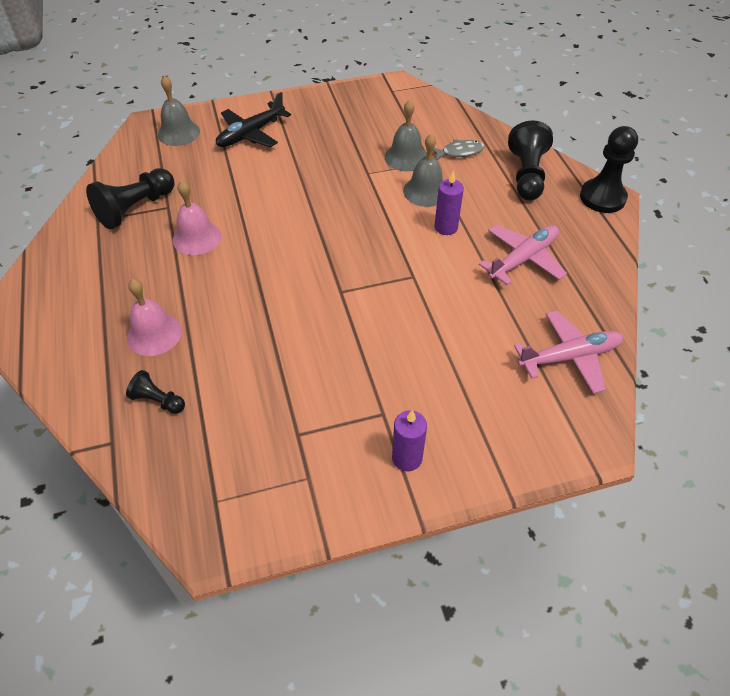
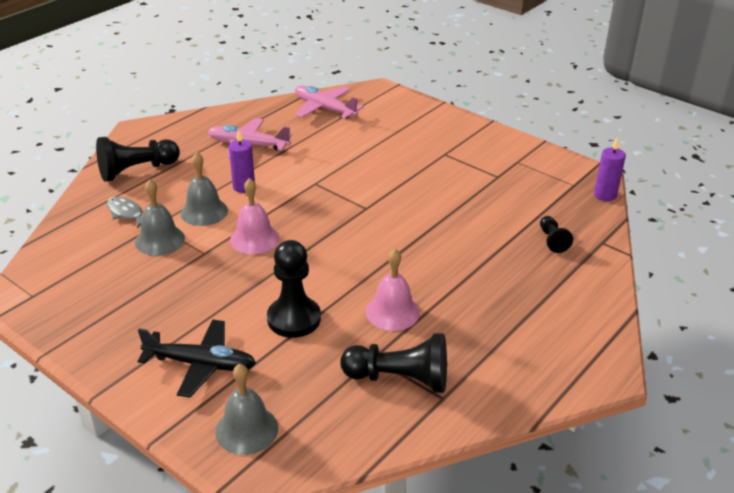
camera: 125 degrees left, 15 degrees down
pink bell [127,279,182,356] -> pink bell moved to [230,178,279,254]
purple candle [392,410,427,471] -> purple candle moved to [594,137,626,201]
black pawn [580,126,638,213] -> black pawn moved to [267,240,321,338]

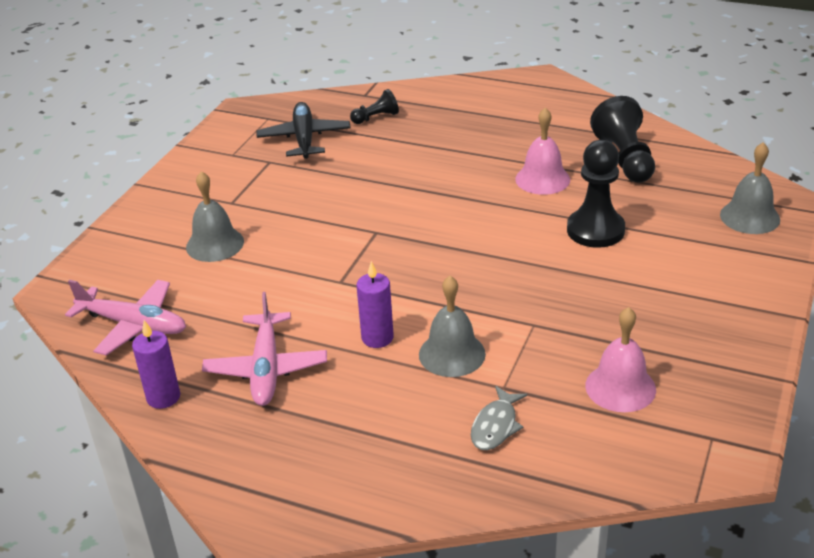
camera: 105 degrees left, 0 degrees up
black pawn [96,137,180,182] -> none
grey bell [135,179,185,255] -> grey bell moved to [186,171,244,262]
black plane [137,320,256,398] -> black plane moved to [256,102,351,159]
pink bell [230,178,279,254] -> pink bell moved to [585,307,656,412]
pink plane [295,85,364,119] -> pink plane turned 90 degrees counterclockwise [65,280,186,356]
purple candle [594,137,626,201] -> purple candle moved to [132,320,180,409]

